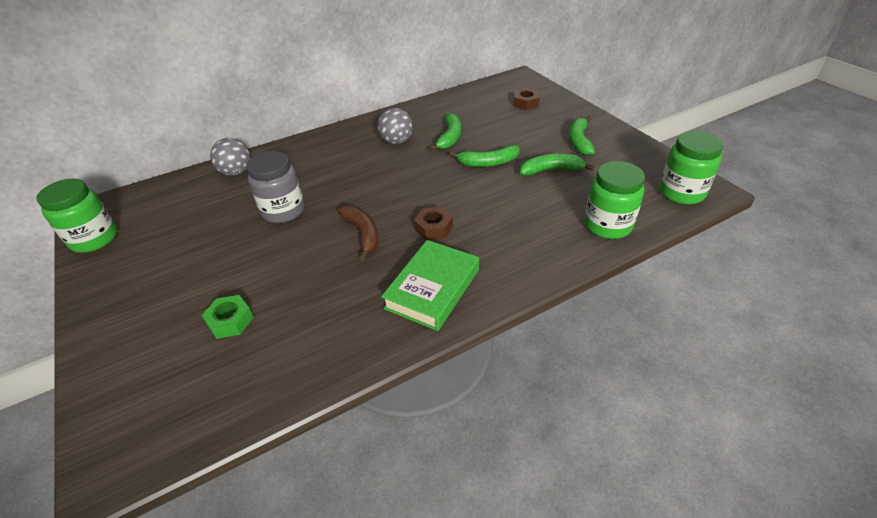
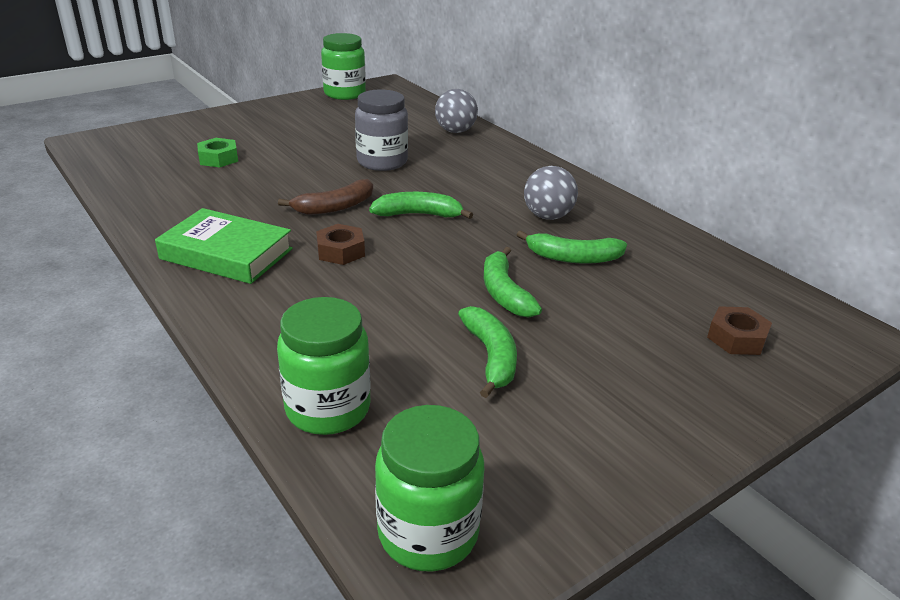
camera: 80 degrees right, 10 degrees down
green banana [569,116,595,155] -> green banana moved to [369,192,473,219]

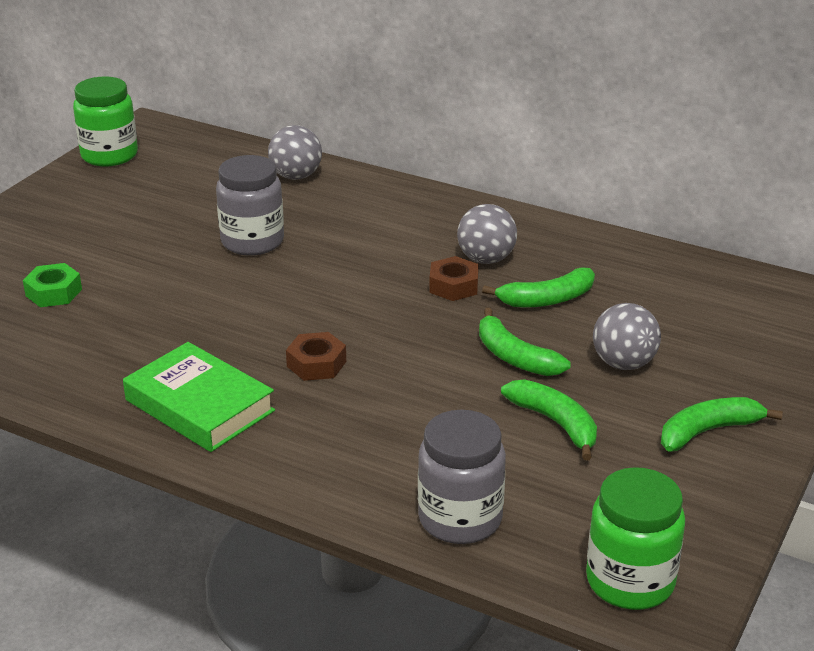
camera: 25 degrees left, 0 degrees up
green book [155,208,293,284] -> green book turned 45 degrees clockwise [123,342,275,452]
green jar [277,297,371,435] -> grey jar [418,410,506,544]
brown banana [278,179,373,215] -> none
green banana [369,192,473,219] -> green banana moved to [661,397,783,452]
brown nut [707,306,772,355] -> brown nut moved to [429,256,479,301]
none -> grey ball [593,303,661,370]

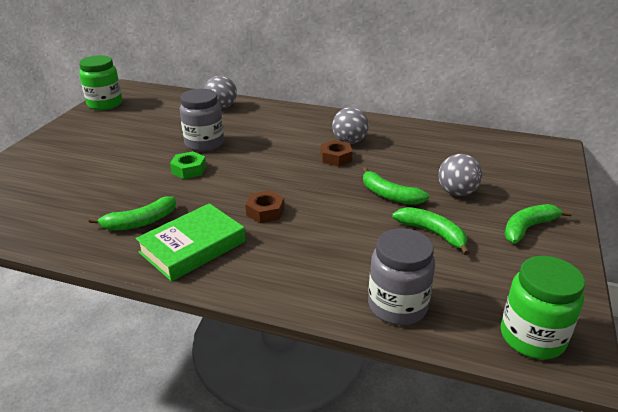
camera: 10 degrees left, 0 degrees up
green nut [23,263,82,307] -> green nut moved to [170,151,206,179]
green book [123,342,275,452] -> green book turned 75 degrees counterclockwise [136,203,246,282]
green banana [482,267,595,308] -> green banana moved to [88,196,176,231]

